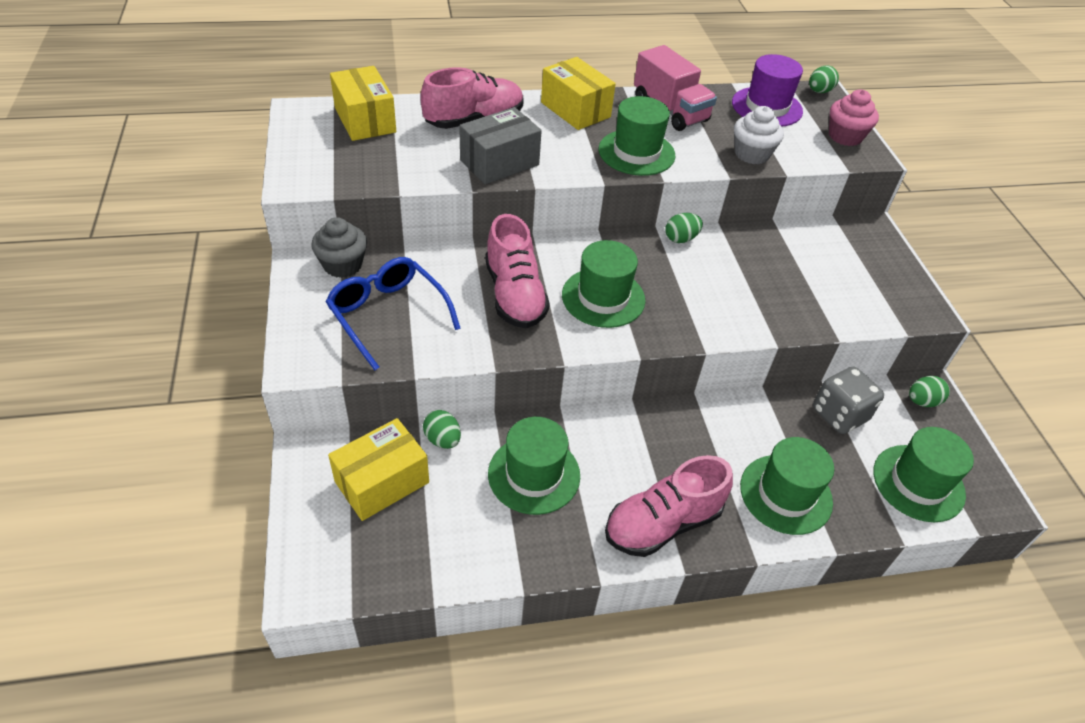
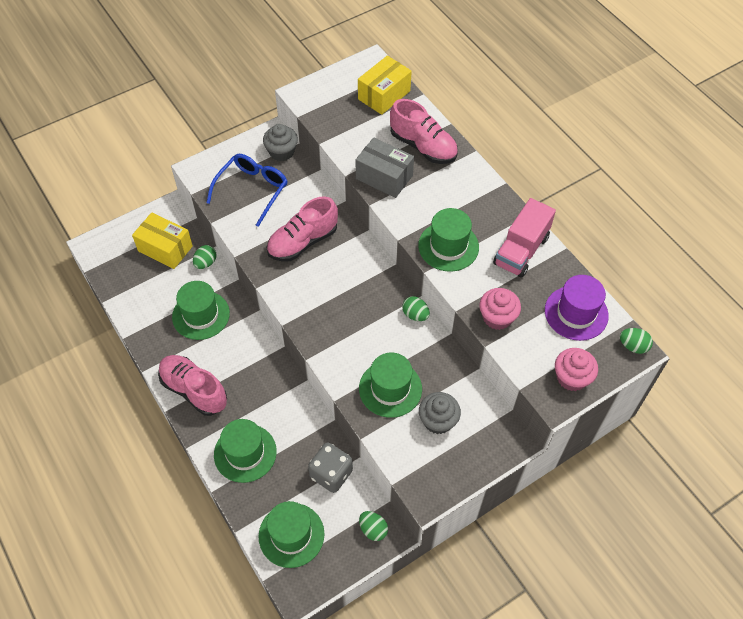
camera: 70 degrees right, 10 degrees up
yellow box [541,57,616,130] -> none
green hat [562,240,645,328] -> green hat moved to [359,353,422,418]
white cupcake [734,106,784,164] -> pink cupcake [479,288,521,330]
none -> grey cupcake [419,392,461,434]

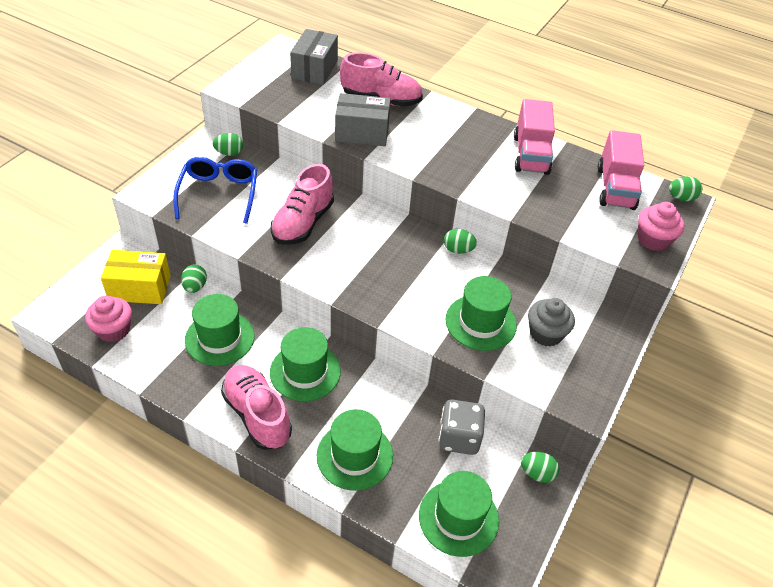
camera: 30 degrees left, 10 degrees down
pink shoe [158,355,227,416] -> pink shoe turned 45 degrees clockwise [221,365,292,450]
grey cupcake [263,124,298,161] -> green egg [212,133,243,156]
yellow box [358,56,412,115] -> grey box [290,29,338,85]
green hat [418,208,479,272] -> green hat moved to [270,327,341,401]
pink cupcake [479,288,521,330] -> pink cupcake moved to [85,296,132,342]
purple hat [545,275,609,341] -> pink truck [598,130,644,210]

